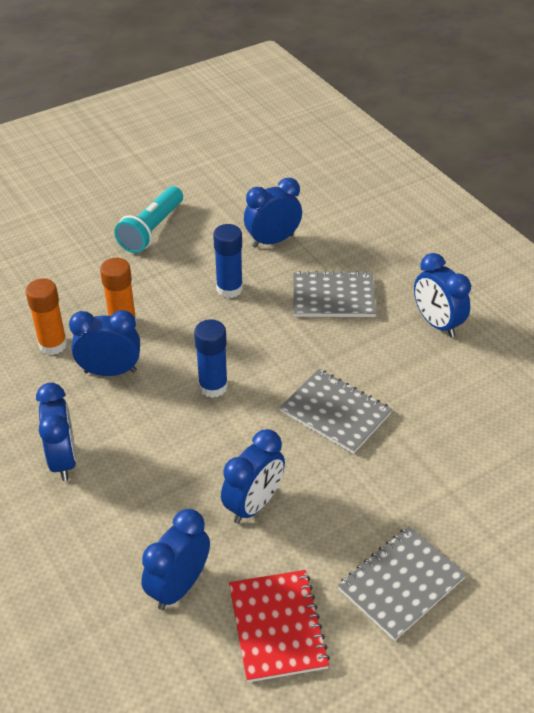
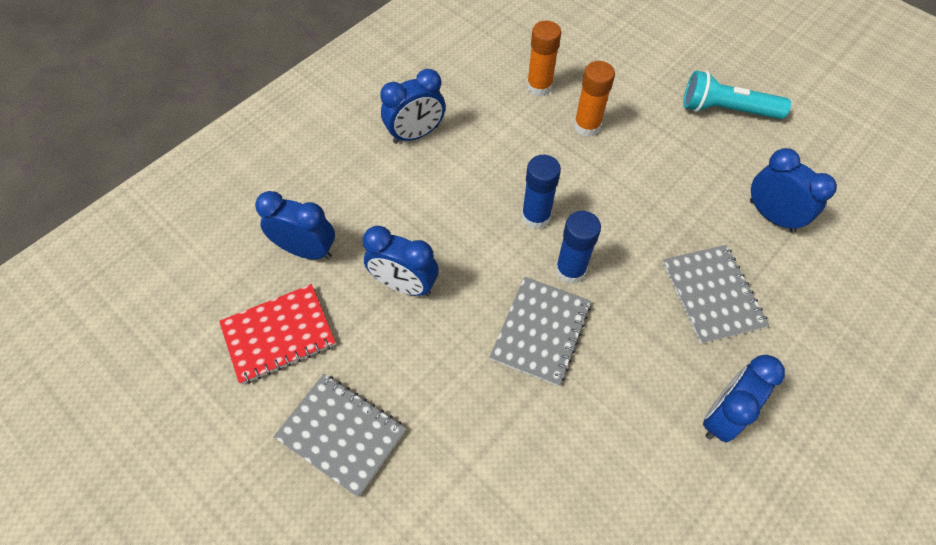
camera: 75 degrees right, 15 degrees up
blue clock [69,310,140,376] -> none
blue glue stick [213,224,243,298] -> blue glue stick moved to [555,211,601,284]

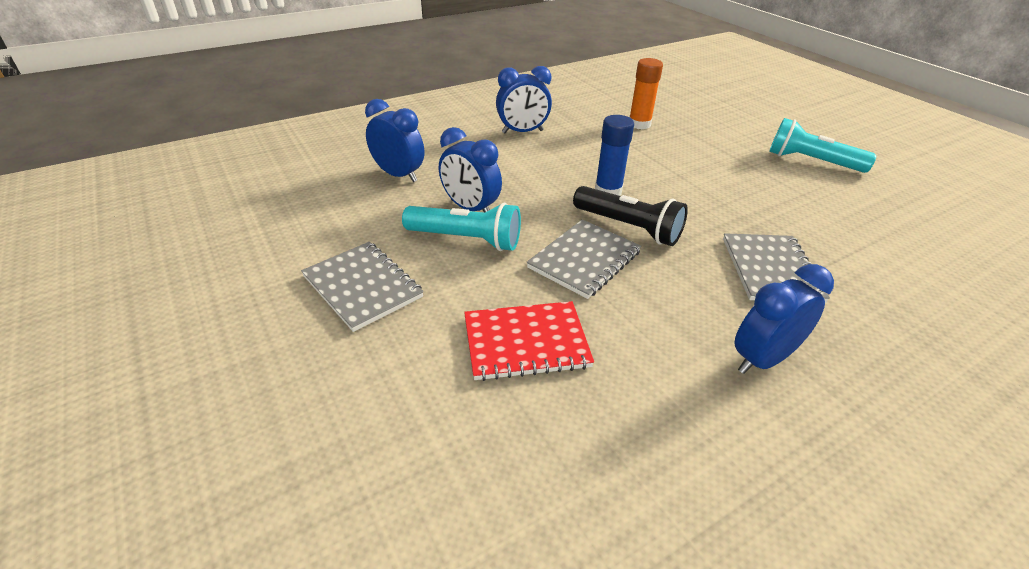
camera: 15 degrees right, 20 degrees down
red notebook [219,284,336,385] -> red notebook moved to [464,301,594,381]
blue glue stick [555,211,601,284] -> black flashlight [573,186,688,246]
orange glue stick [574,61,615,137] -> none
blue clock [750,148,837,233] -> none
none -> turquoise flashlight [402,203,521,251]

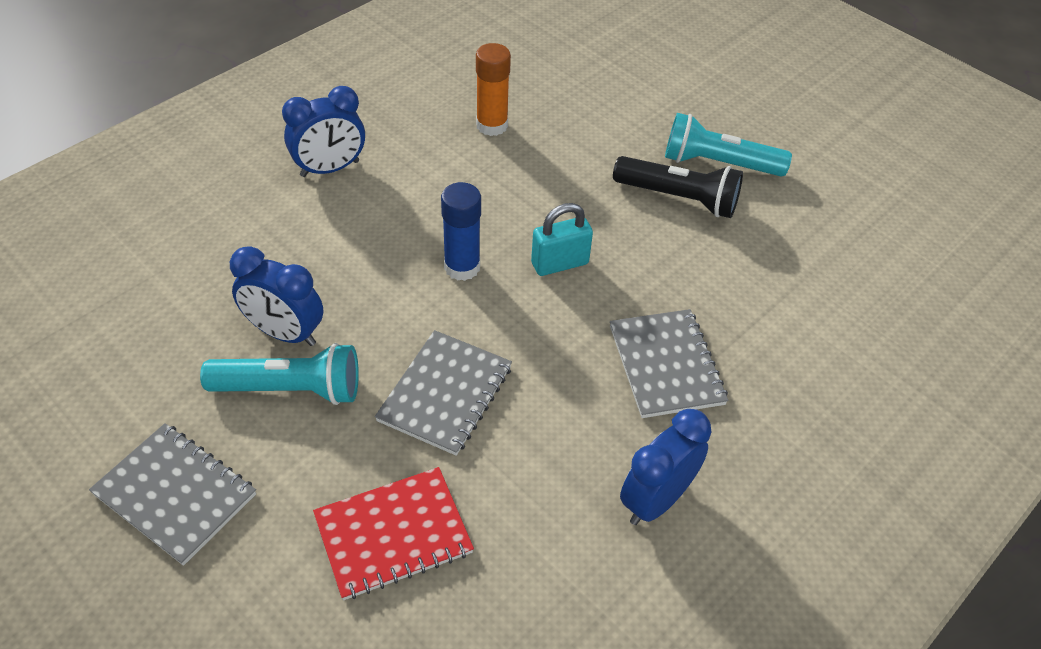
camera: 15 degrees left, 10 degrees up
blue clock [365,99,424,182] -> none
black flashlight [573,186,688,246] -> black flashlight moved to [613,156,743,218]
none -> turquoise padlock [531,203,593,276]

